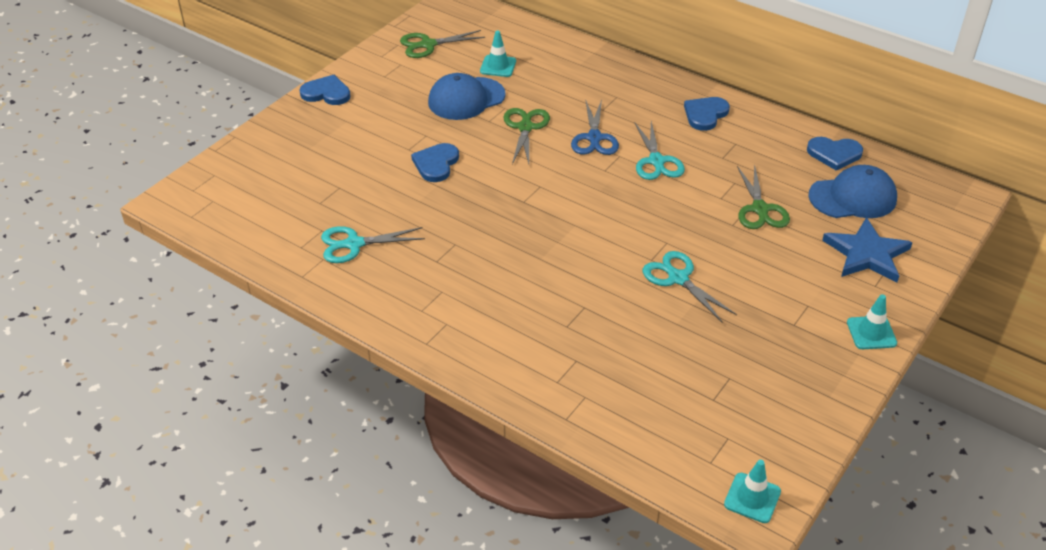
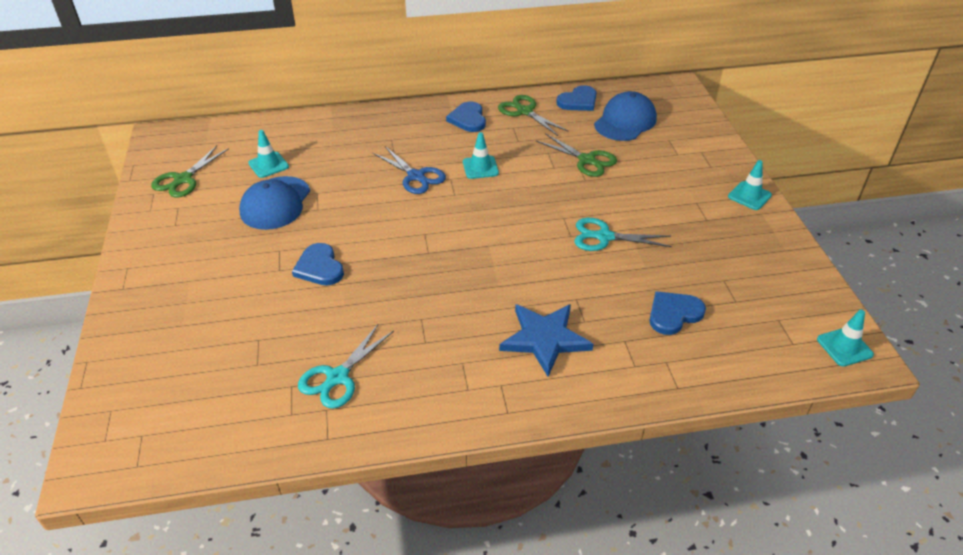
camera: 45 degrees left, 0 degrees up
blue heart [299,75,351,105] -> blue heart moved to [649,291,706,335]
green scissors [503,108,550,164] -> green scissors moved to [498,95,568,136]
turquoise scissors [635,121,685,180] -> turquoise traffic cone [463,132,499,179]
blue star [822,218,913,283] -> blue star moved to [499,304,593,376]

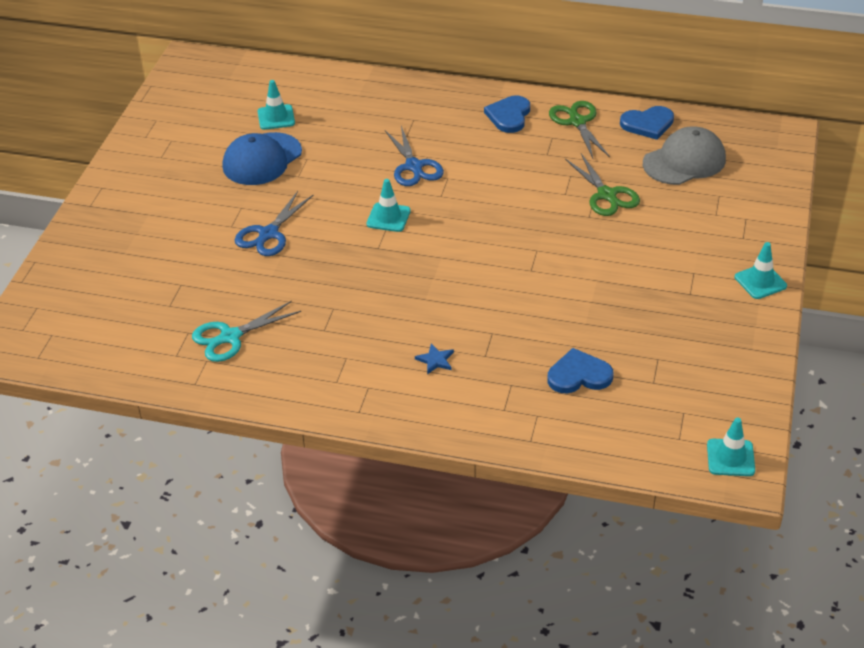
camera: 25 degrees right, 0 degrees up
green scissors [151,146,229,198] -> none
blue heart [292,243,344,286] -> blue scissors [235,191,313,256]
turquoise traffic cone [463,132,499,179] -> turquoise traffic cone moved to [366,179,411,232]
blue star [499,304,593,376] -> blue star [415,343,454,374], size x0.42
turquoise scissors [574,218,672,251] -> none
blue cap [594,91,657,141] -> grey cap [643,126,726,185]

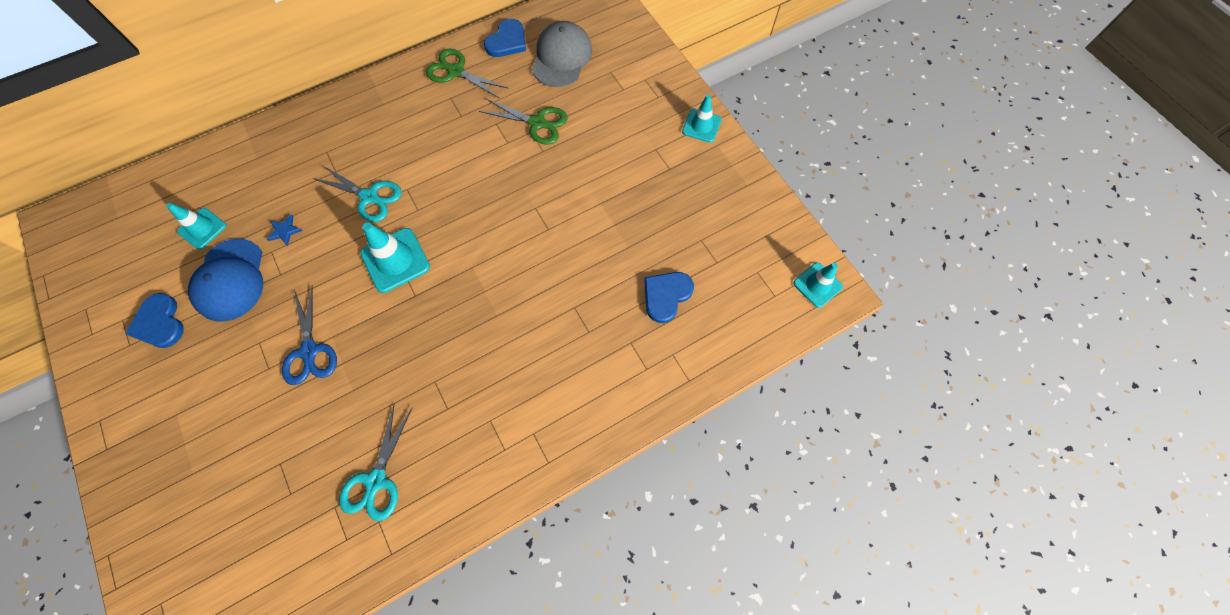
camera: 45 degrees left, 25 degrees up
turquoise traffic cone [366,179,411,232] -> turquoise traffic cone [360,222,430,293], size x1.52
blue scissors [385,126,444,186] -> turquoise scissors [312,165,402,222]
blue star [415,343,454,374] -> blue star moved to [267,214,303,246]
blue heart [484,96,530,133] -> blue heart moved to [125,293,184,348]

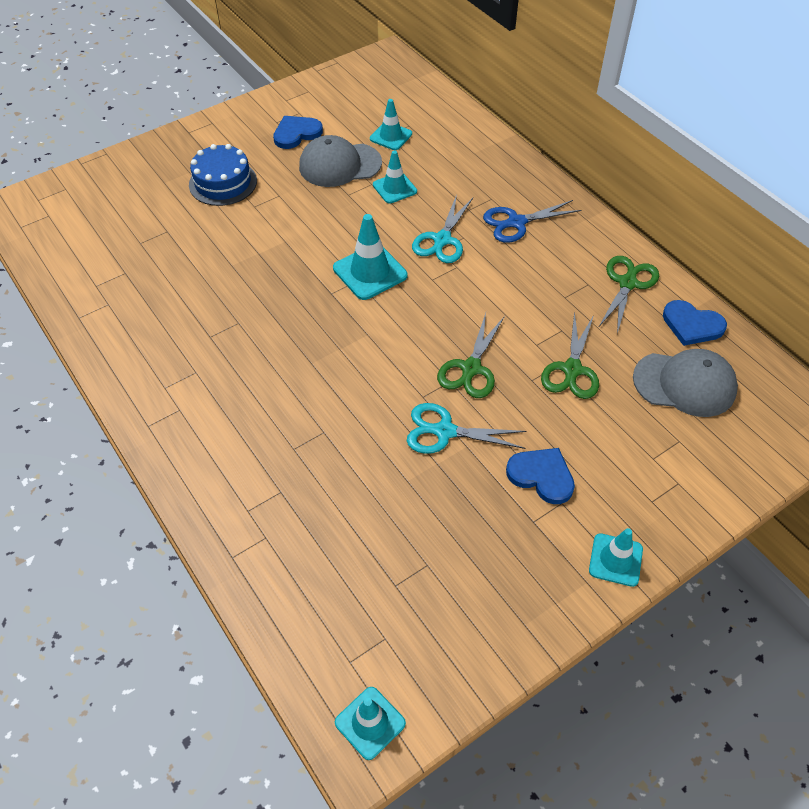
camera: 85 degrees right, 15 degrees down
blue cap [188,239,263,322] -> grey cap [299,135,382,187]
blue star [267,214,303,246] -> turquoise traffic cone [373,150,417,204]
blue scissors [282,285,337,385] -> blue scissors moved to [483,200,581,243]
turquoise scissors [339,403,412,521] -> turquoise scissors moved to [407,403,527,454]
blue heart [644,272,694,323] -> blue heart moved to [506,448,575,504]
none -> blue cake [189,144,257,206]
none -> green scissors [437,313,505,398]

